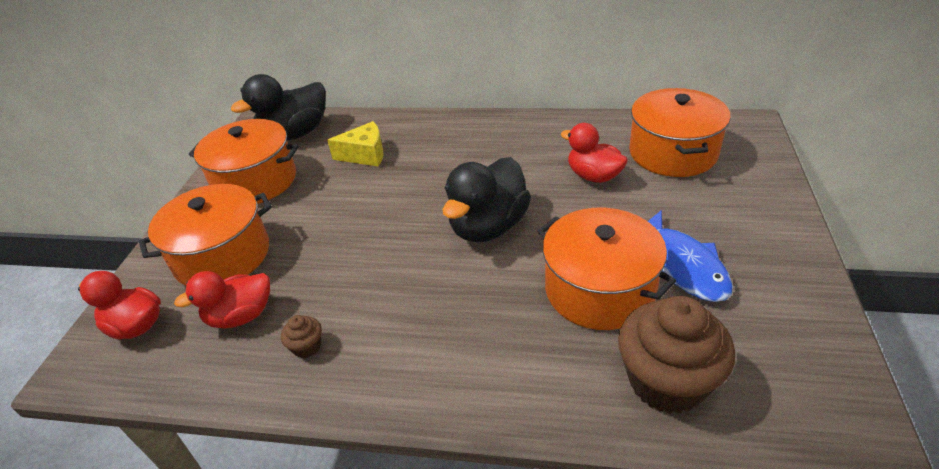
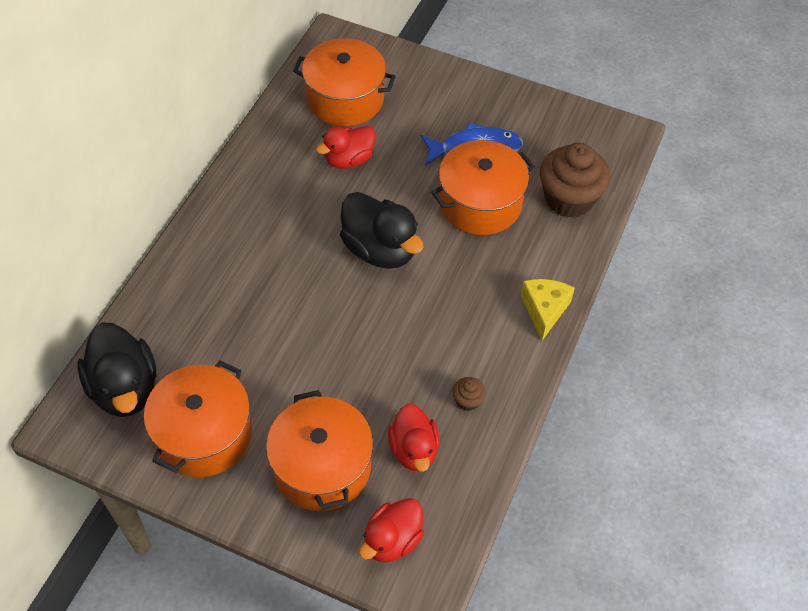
camera: 80 degrees left, 15 degrees up
yellow cheese [327,121,383,167] -> yellow cheese moved to [521,279,575,340]

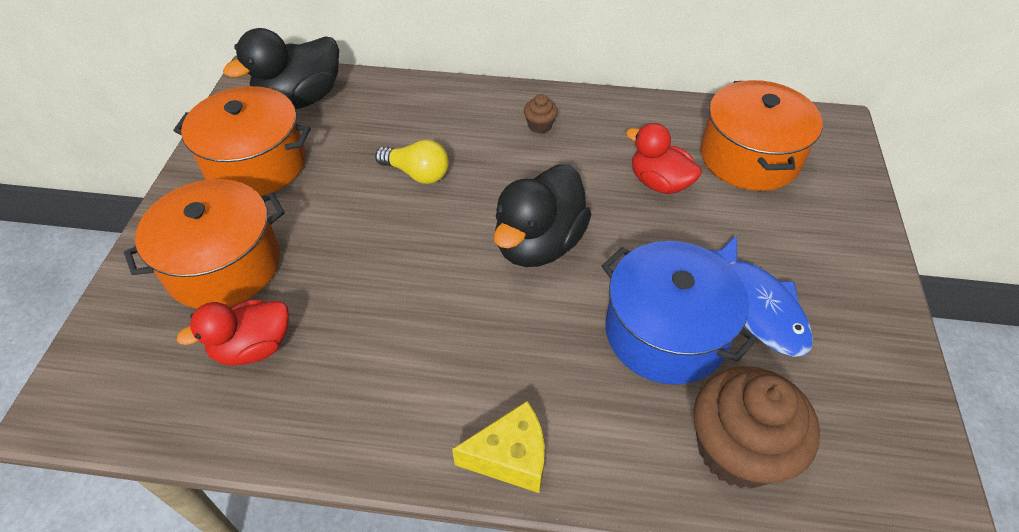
camera: 75 degrees right, 5 degrees down
red duck [359,498,424,562] -> none
orange pot [431,140,535,235] -> blue pot [602,241,757,385]
brown cupcake [452,377,486,411] -> brown cupcake moved to [524,94,558,133]
none -> yellow light bulb [375,140,449,184]

